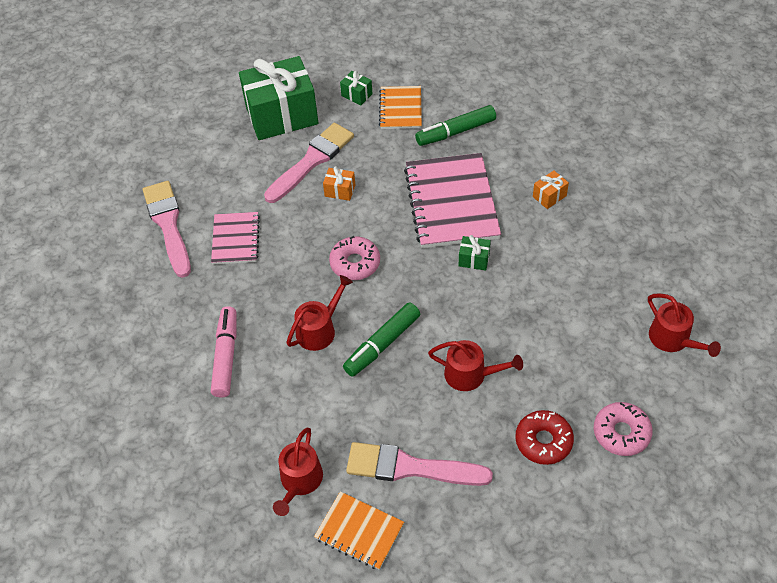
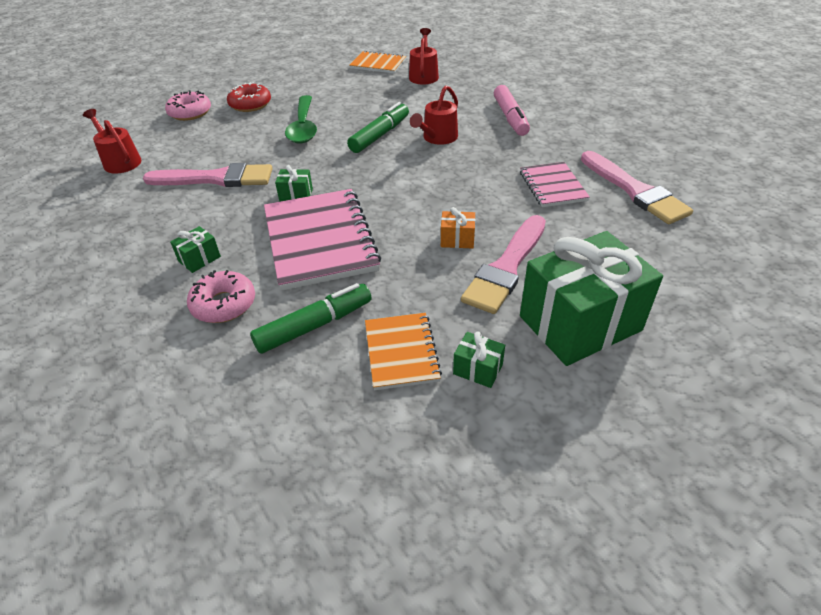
camera: 170 degrees right, 10 degrees down
pink donut [329,236,380,280] -> pink donut moved to [187,270,255,323]
pink brush [346,442,493,486] -> pink brush moved to [143,163,273,187]
red watering can [428,340,523,391] -> green spoon [285,95,317,144]
orange gift [533,170,569,209] -> green gift [170,226,221,273]

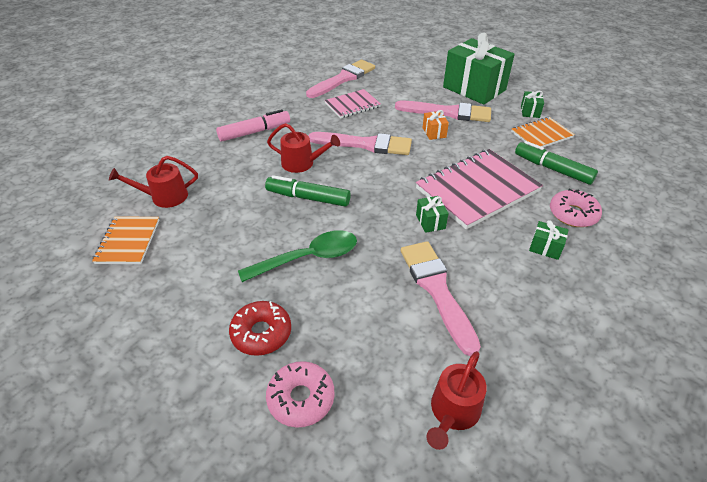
camera: 110 degrees left, 0 degrees up
none -> pink brush [309,132,412,155]

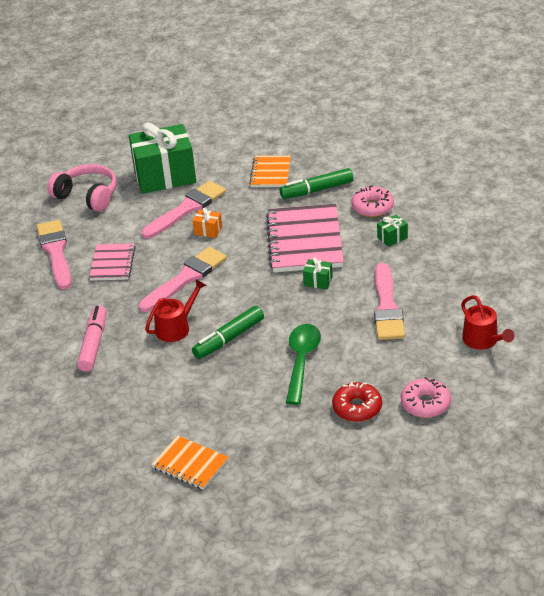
camera: 55 degrees left, 5 degrees down
red watering can [109,156,198,208] -> none
pink brush [401,241,481,356] -> pink brush turned 105 degrees counterclockwise [374,263,405,340]
green gift [521,91,544,118] -> none
none -> pink headphones [47,164,117,212]

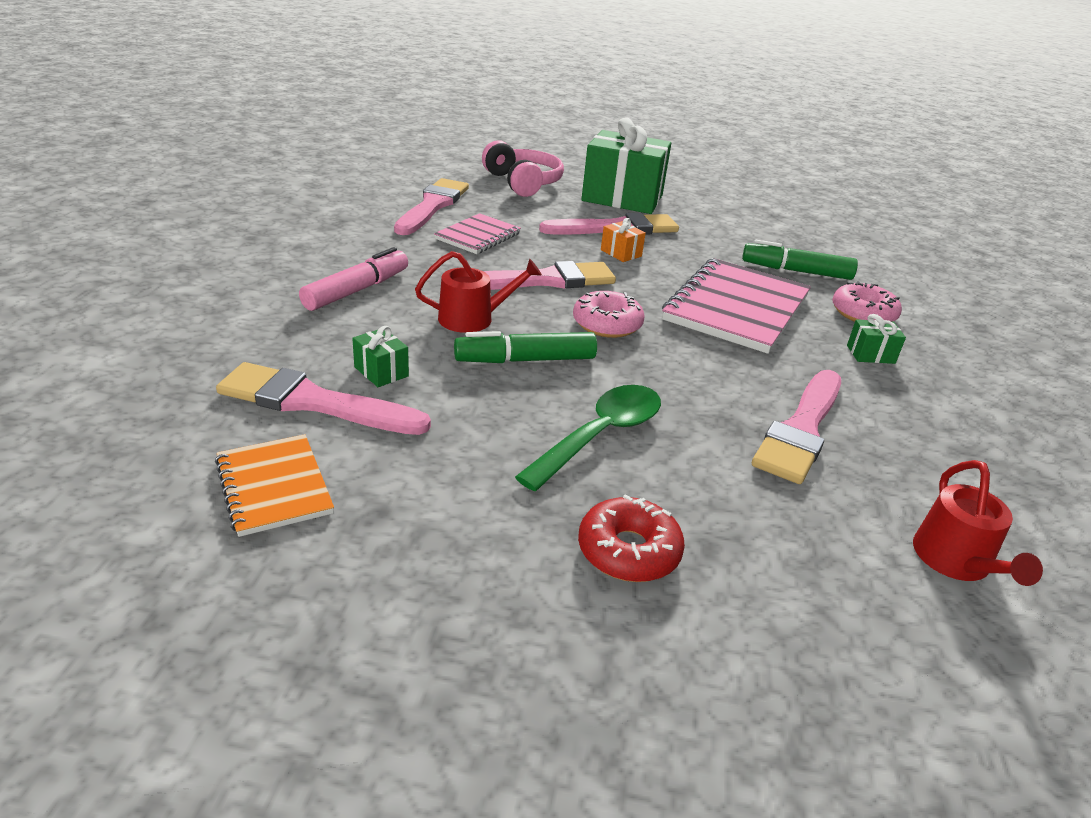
camera: 25 degrees right, 5 degrees down
orange notebook [249,155,291,187] -> none
green gift [303,257,333,289] -> green gift moved to [352,326,409,387]
pink donut [401,377,451,418] -> pink donut moved to [573,291,645,338]
none -> pink brush [216,362,431,435]

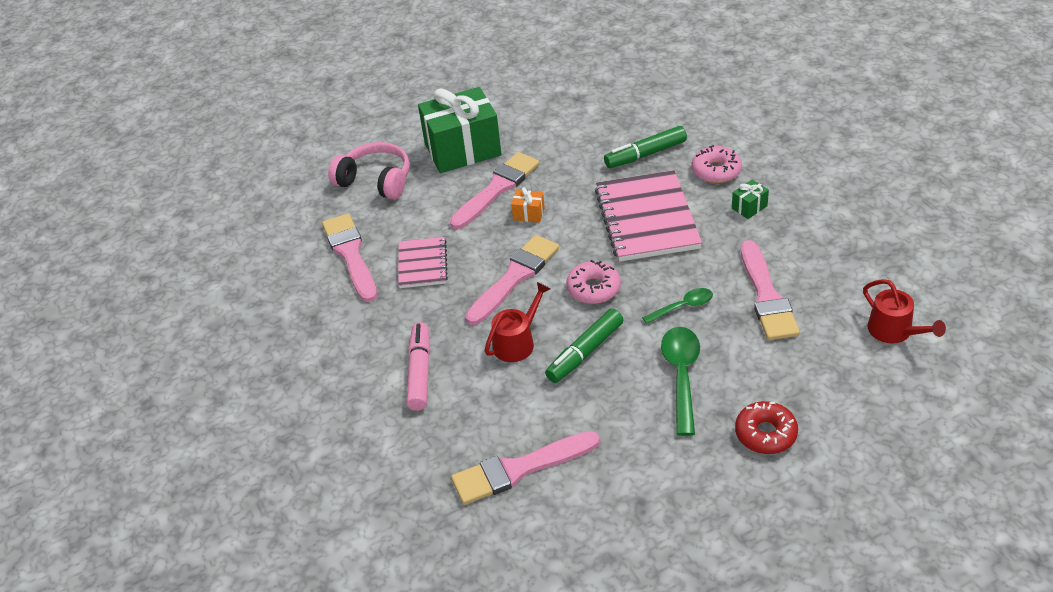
camera: 30 degrees left, 10 degrees up
orange notebook [215,434,334,537] -> none
green gift [352,326,409,387] -> none
none -> green spoon [642,288,713,324]

